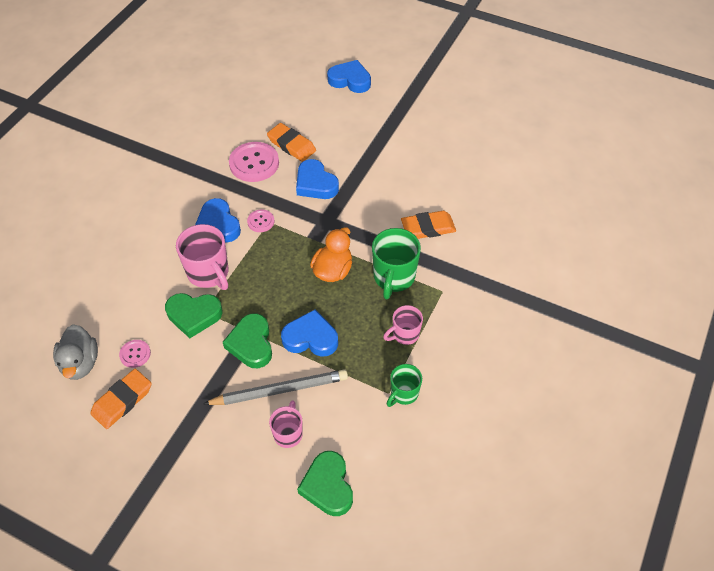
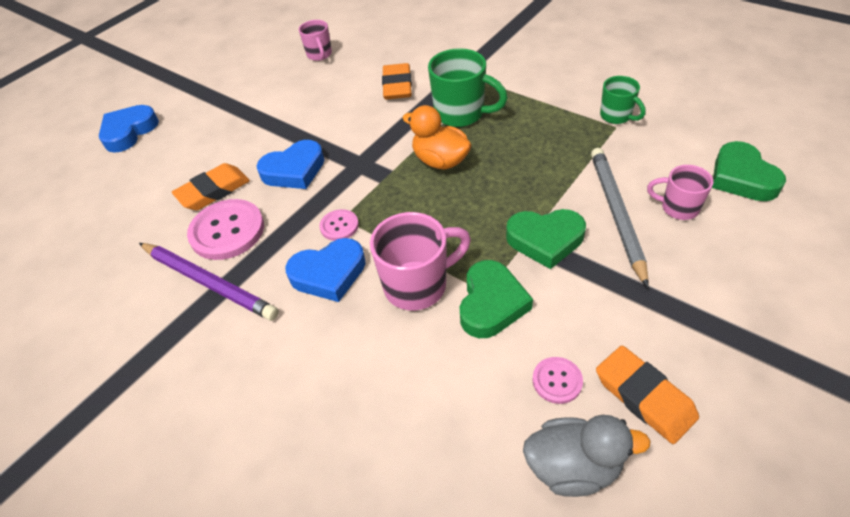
camera: 75 degrees left, 5 degrees down
blue heart [281,310,338,357] -> none
green heart [297,451,353,516] -> green heart turned 75 degrees clockwise [712,141,786,201]
pink mug [383,305,423,345] -> pink mug moved to [299,20,332,61]
none -> purple pencil [139,243,279,321]

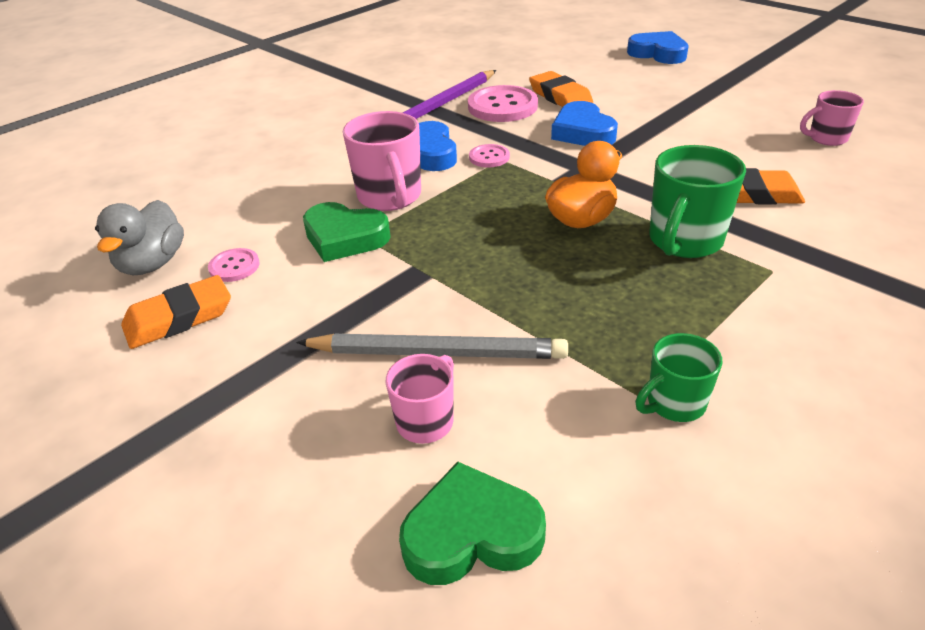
camera: 95 degrees right, 10 degrees down
green heart [506,209,586,269] -> none

